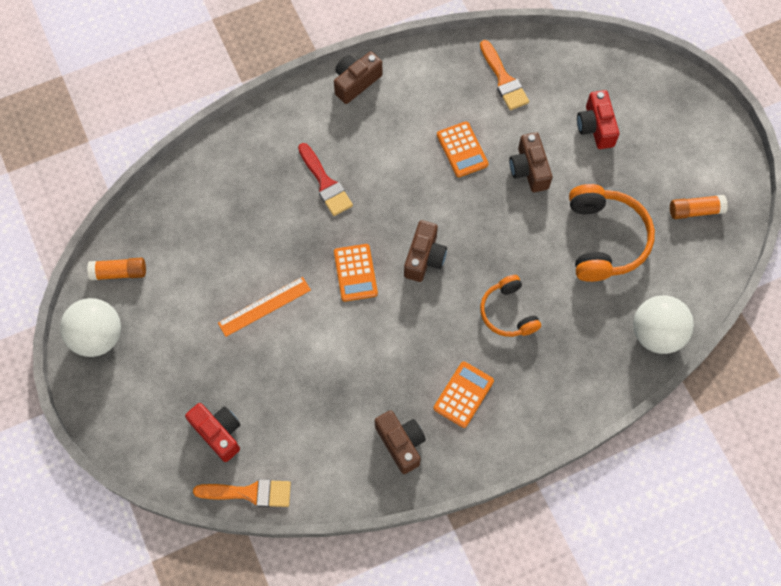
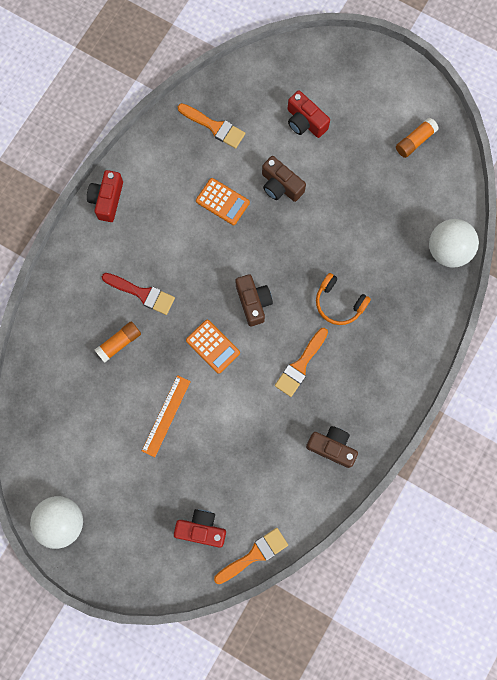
camera: 35 degrees left, 10 degrees up
orange glue stick [87,257,146,281] -> orange glue stick moved to [95,322,141,363]
brown camera [334,52,382,104] -> red camera [87,170,123,222]
orange calculator [434,361,494,428] -> none
orange headphones [569,184,655,282] -> none
none -> orange brush [275,328,328,397]

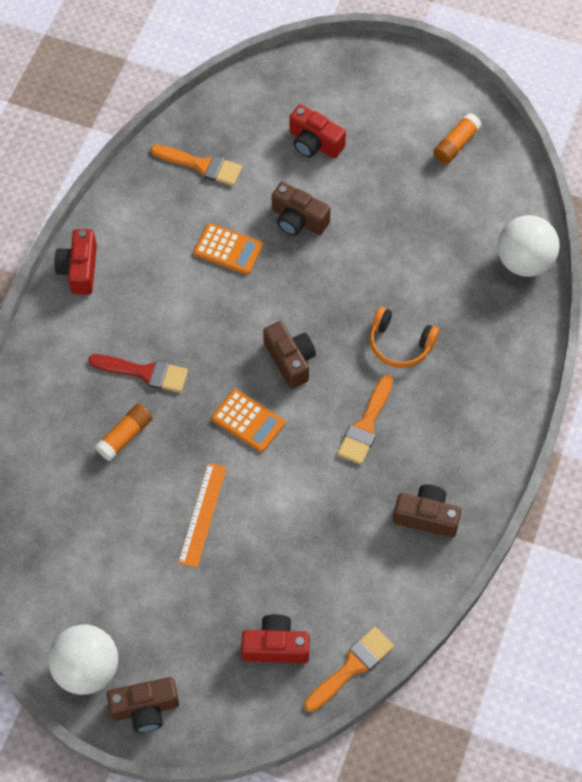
camera: 10 degrees left, 15 degrees down
none -> brown camera [107,677,179,733]

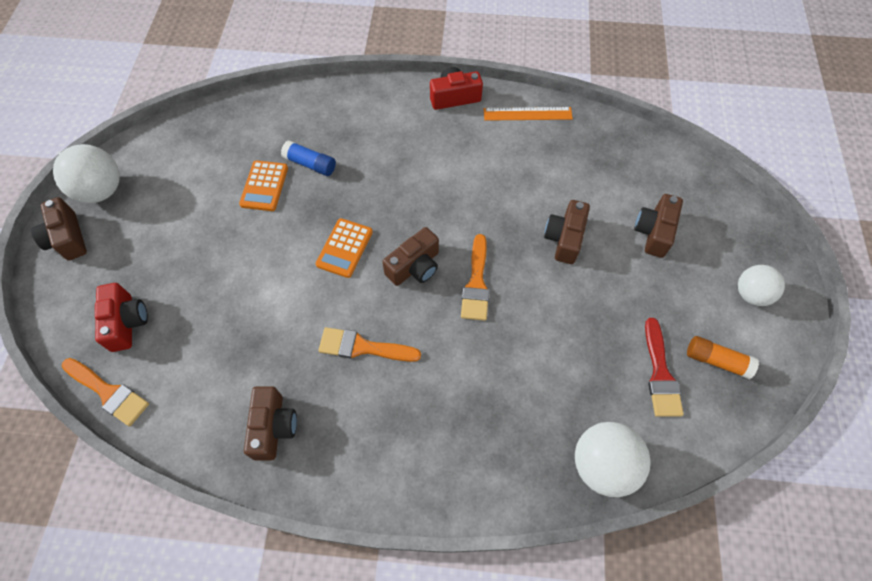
camera: 75 degrees right, 0 degrees up
red brush [88,354,188,393] -> red brush moved to [645,318,684,417]
orange glue stick [95,404,152,461] -> blue glue stick [281,140,336,176]
orange brush [151,144,242,186] -> orange brush moved to [461,234,490,321]
orange ruler [178,463,227,568] -> orange ruler moved to [484,107,573,121]
orange calculator [194,223,263,275] -> orange calculator moved to [239,160,288,211]
red camera [289,104,346,158] -> brown camera [634,194,683,258]
orange headphones [370,307,439,368] -> none
none -> white ball [738,265,785,306]

